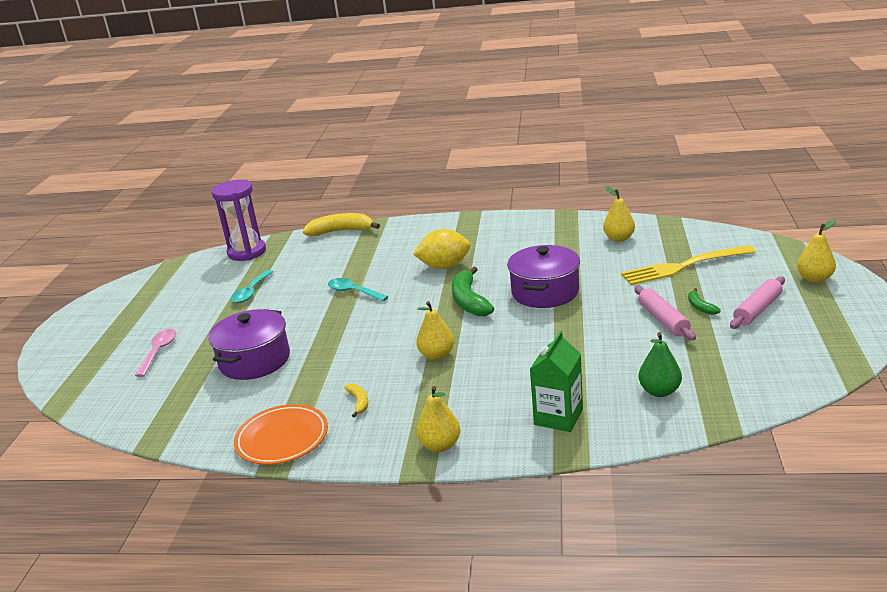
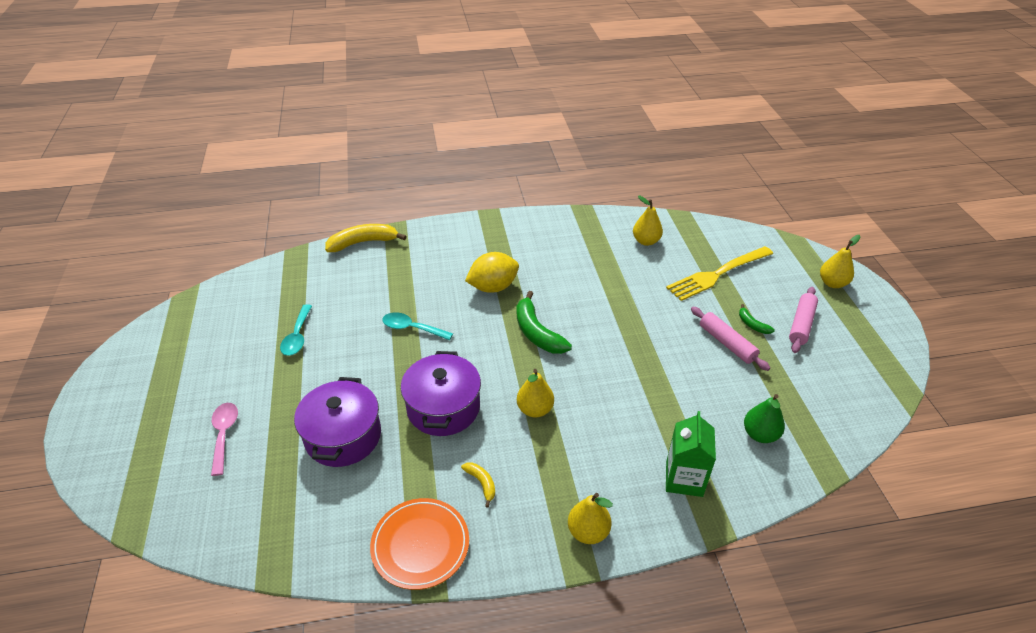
camera: 20 degrees left, 15 degrees up
purple hourglass [212,180,266,261] -> none
purple pot [507,245,580,308] -> purple pot moved to [401,351,481,436]

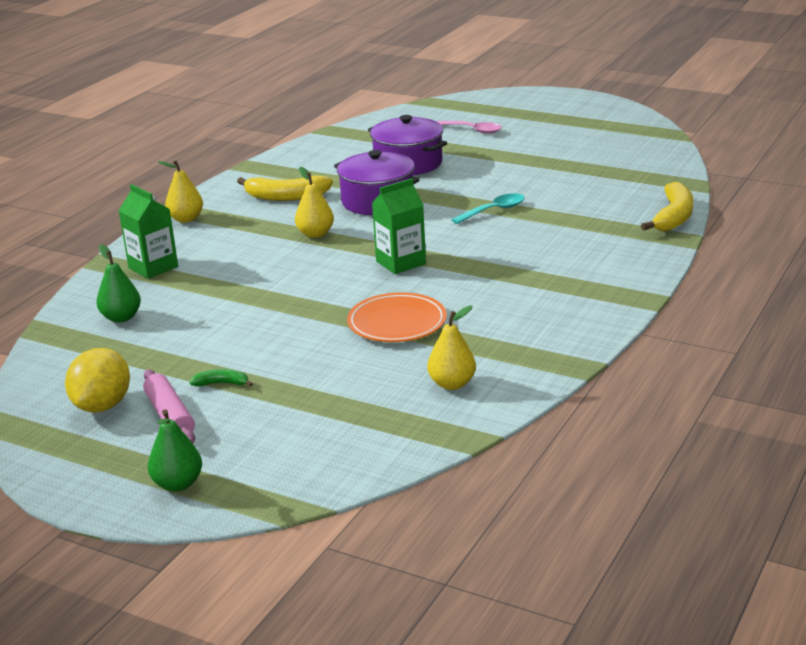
camera: 130 degrees right, 15 degrees down
turquoise spoon [280,304,312,356] -> none
orange plate [370,498,469,590] -> orange plate moved to [347,292,447,342]
yellow banana [461,462,495,508] -> yellow banana [237,176,333,201], size x1.99
yellow lemon [465,252,519,293] -> yellow lemon moved to [65,348,130,413]
green banana [517,291,572,354] -> green carton [372,178,426,274]
yellow fork [666,246,773,301] -> none
pink rolling pin [691,307,770,371] -> none
yellow pear [820,235,860,288] -> green pear [148,409,202,492]

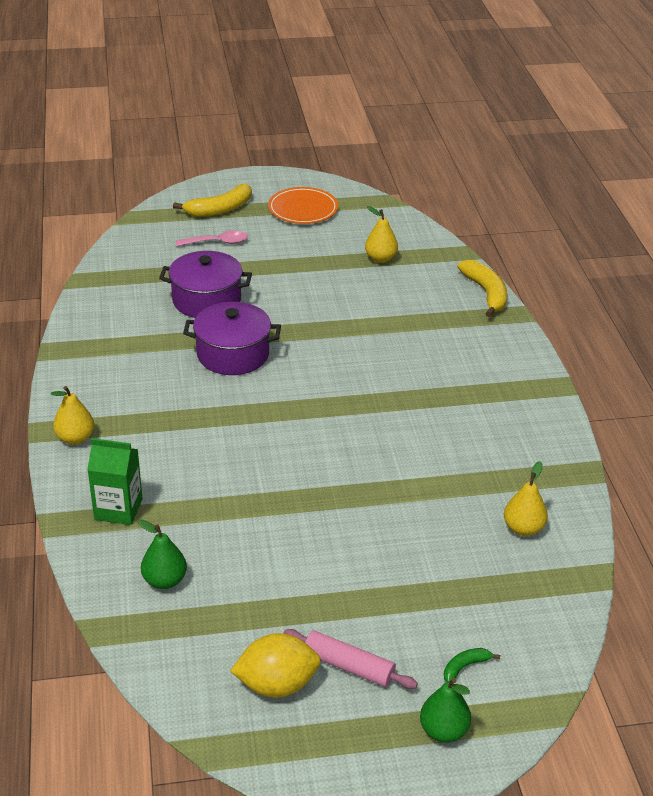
camera: 40 degrees left, 10 degrees up
yellow lemon [65,348,130,413] -> yellow lemon turned 75 degrees counterclockwise [230,633,321,698]
green banana [189,369,253,387] -> green banana moved to [444,648,500,682]
yellow banana [237,176,333,201] -> yellow banana moved to [173,184,252,217]
yellow pear [295,167,334,238] -> yellow pear moved to [365,206,398,263]
orange plate [347,292,447,342] -> orange plate moved to [268,187,338,224]
green carton [372,178,426,274] -> none
turquoise spoon [451,193,525,224] -> none

